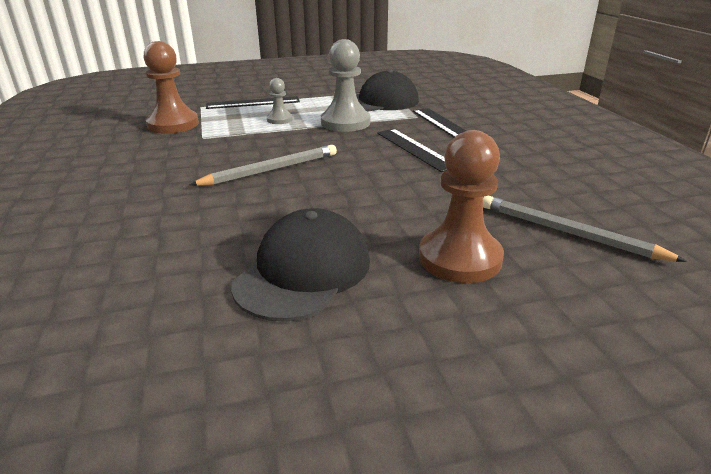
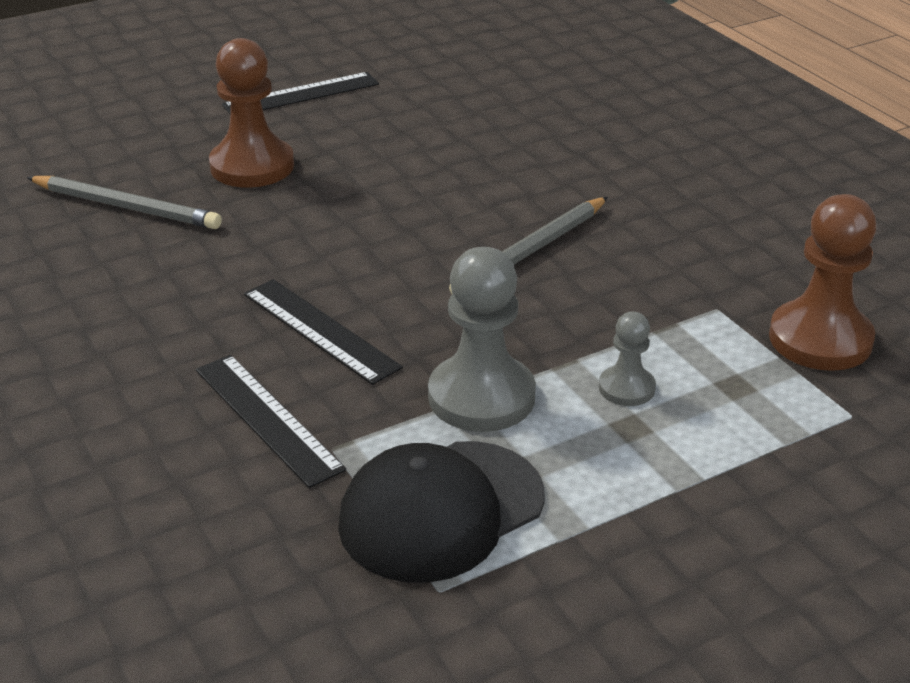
camera: 165 degrees right, 5 degrees up
black ruler [206,96,300,109] -> black ruler moved to [222,72,379,114]
black cap [231,208,370,322] -> none

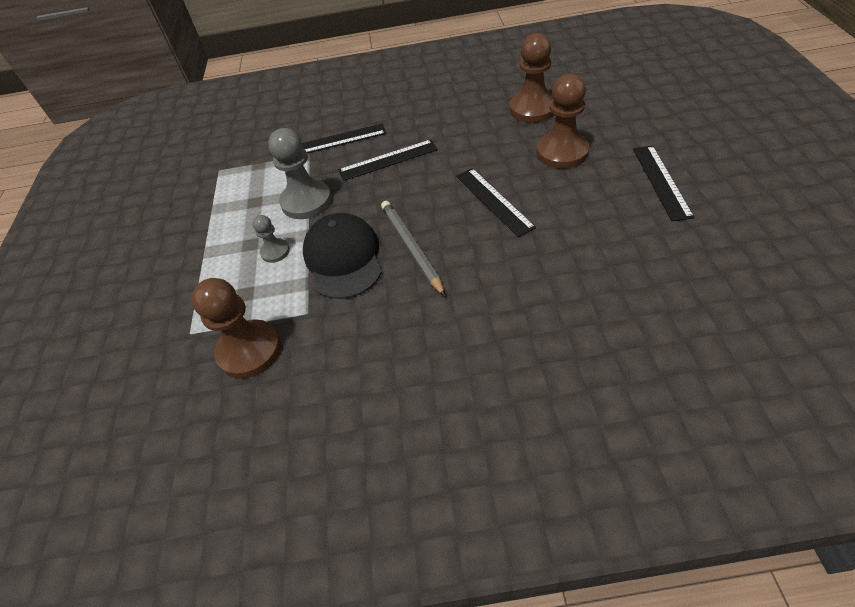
camera: 120 degrees right, 15 degrees up
grey pencil [27,176,222,229] -> brown pawn [510,33,554,123]
black cap [338,441,545,583] -> black cap moved to [303,213,382,299]
none -> black ruler [456,168,536,237]

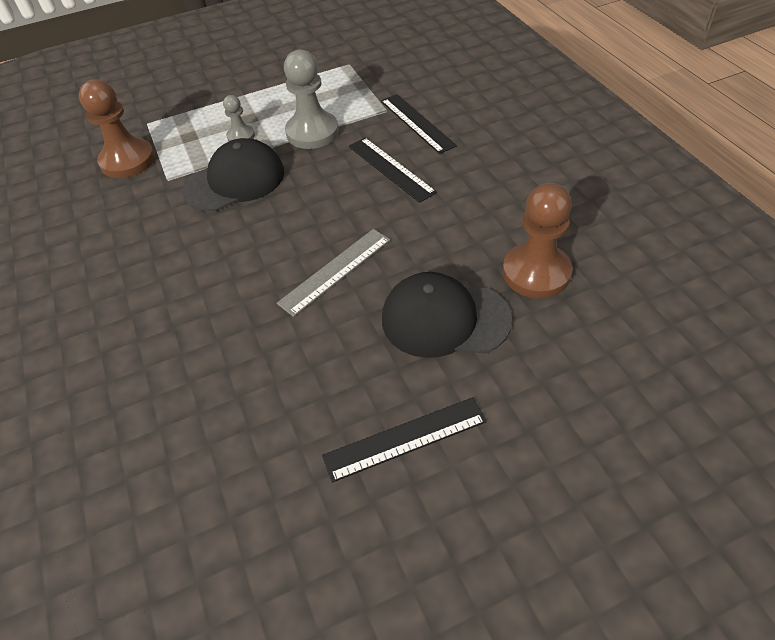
camera: 70 degrees right, 0 degrees up
grey pencil [381,201,445,296] -> none
black ruler [456,168,536,237] -> grey ruler [277,229,390,317]
brown pawn [536,73,589,169] -> black cap [382,272,512,358]

